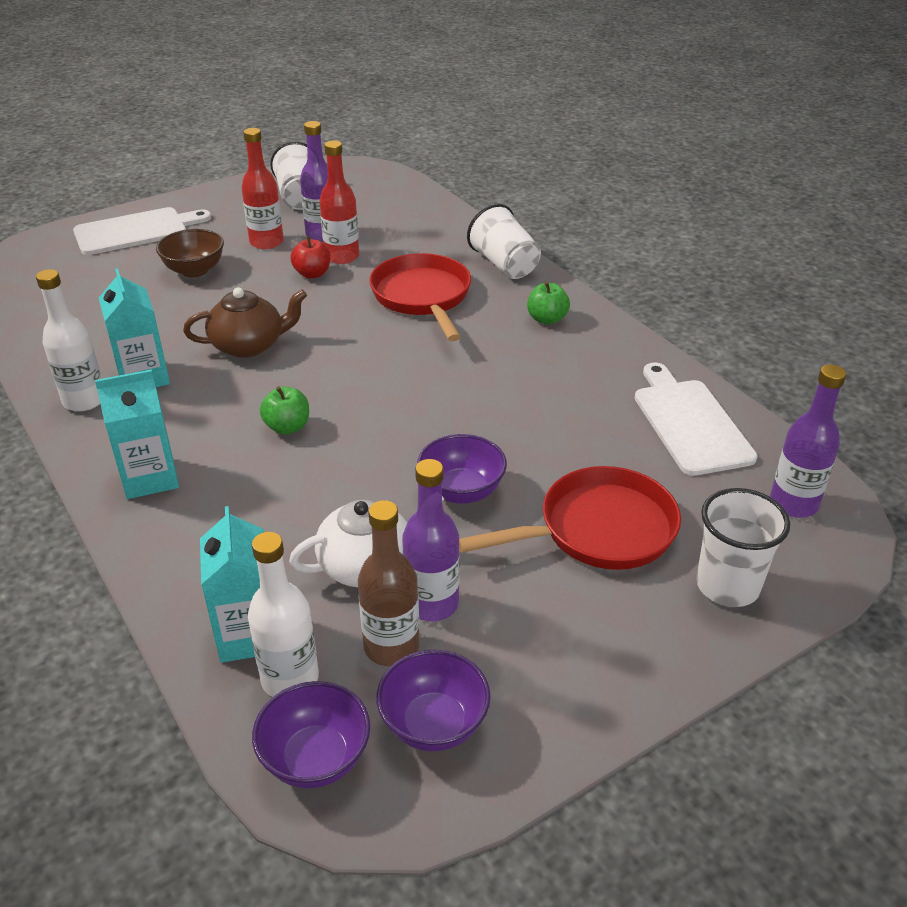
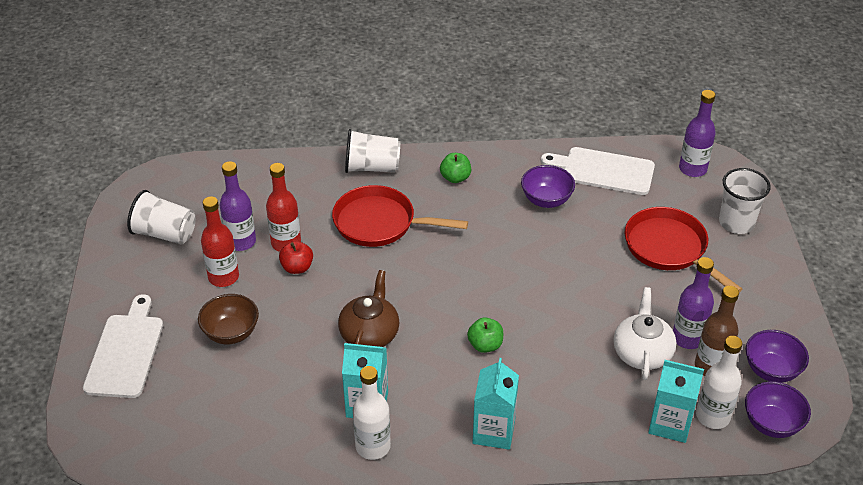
camera: 60 degrees left, 5 degrees up
purple bowl [417,434,507,504] -> purple bowl moved to [521,165,575,208]
red pan [459,466,681,570] -> red pan turned 45 degrees counterclockwise [625,207,742,293]

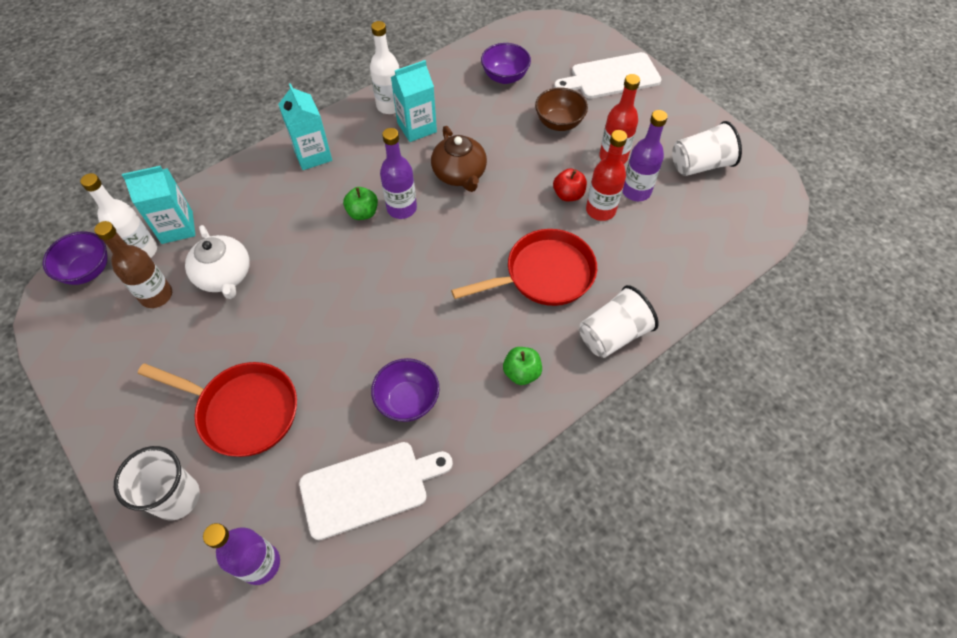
camera: 145 degrees right, 15 degrees up
white cutting board [83,294,163,398] -> white cutting board turned 105 degrees clockwise [554,52,662,99]
purple bottle [673,257,714,349] -> purple bottle moved to [380,128,417,219]
purple bowl [746,330,809,383] -> purple bowl moved to [481,43,531,84]

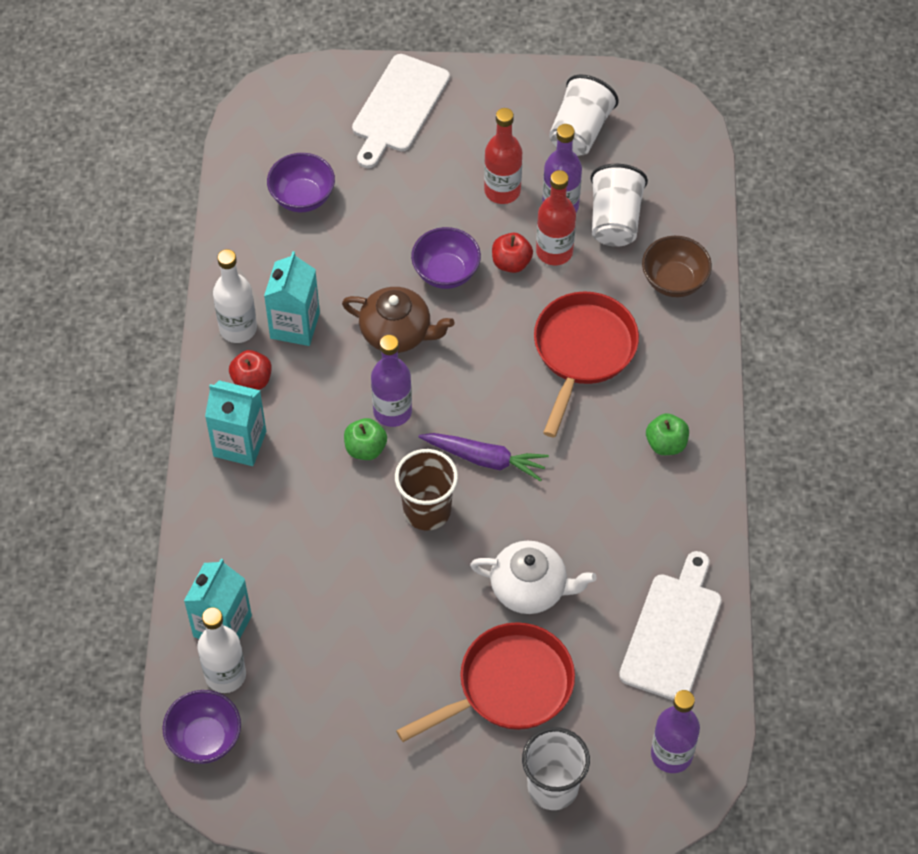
camera: 50 degrees left, 0 degrees up
brown bottle [94,221,172,308] -> none
white teapot [185,225,250,299] -> white teapot moved to [470,541,596,614]
purple bowl [371,358,439,422] -> purple bowl moved to [411,227,481,289]
brown bowl [535,87,588,131] -> brown bowl moved to [642,236,712,297]
white cup [579,285,659,358] -> white cup moved to [590,164,648,247]
none -> red apple [229,350,272,390]
none -> brown cup [395,449,458,530]
none -> purple carrot [419,433,549,481]

